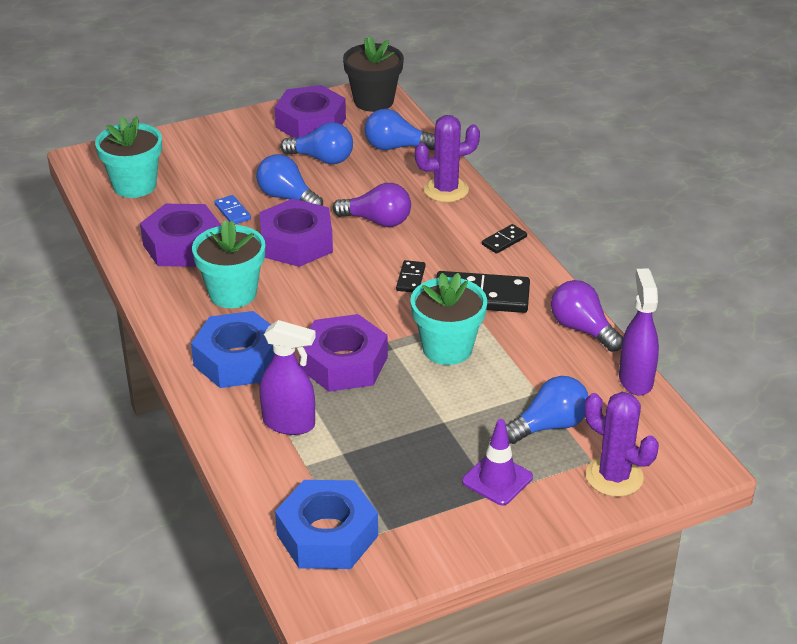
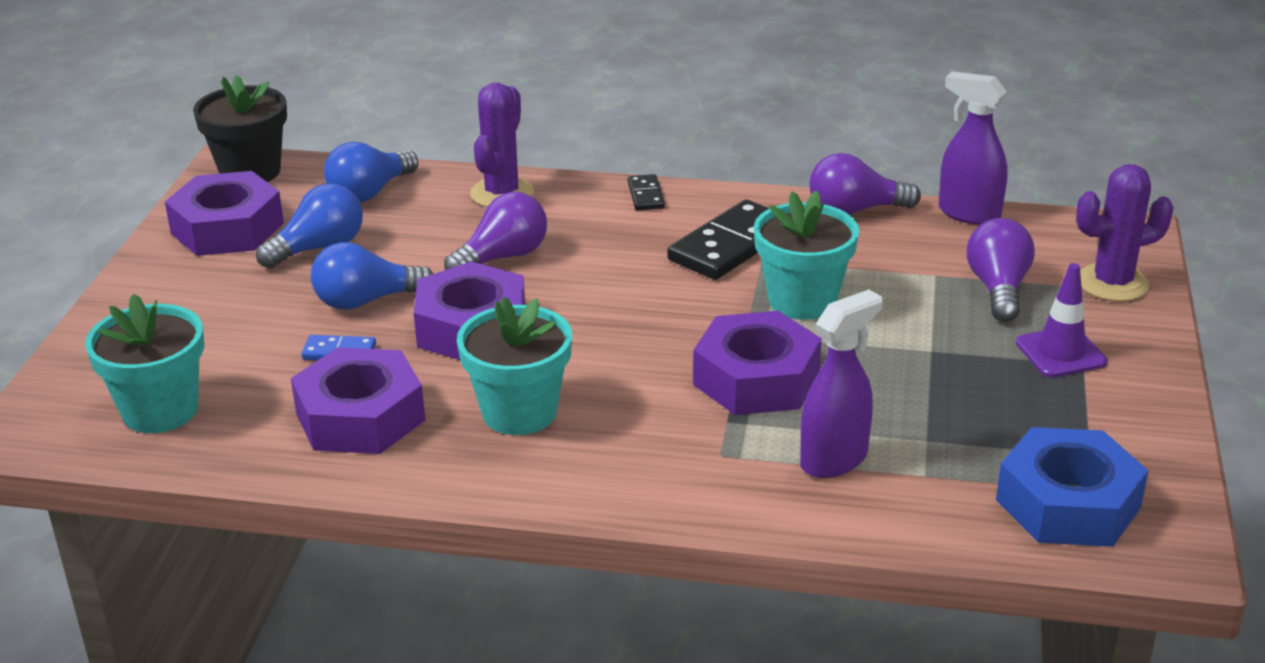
camera: 55 degrees left, 5 degrees down
blue nut [191,311,274,388] -> none
black domino [396,260,426,292] -> none
blue light bulb [506,376,588,444] -> purple light bulb [967,218,1035,322]

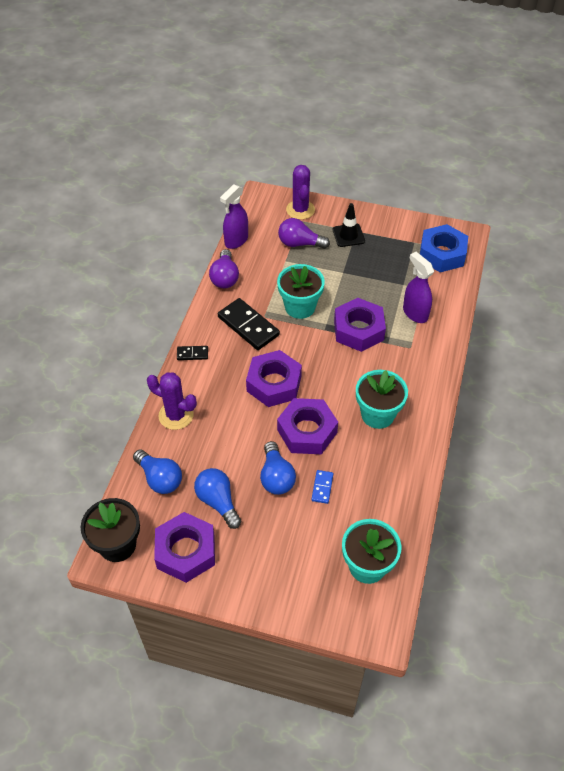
camera: 85 degrees left, 20 degrees up
purple nut [291,347,425,454] -> purple nut moved to [246,350,302,407]
purple light bulb [444,192,547,270] -> none
purple traffic cone [1016,263,1108,378] -> black traffic cone [333,203,365,247]

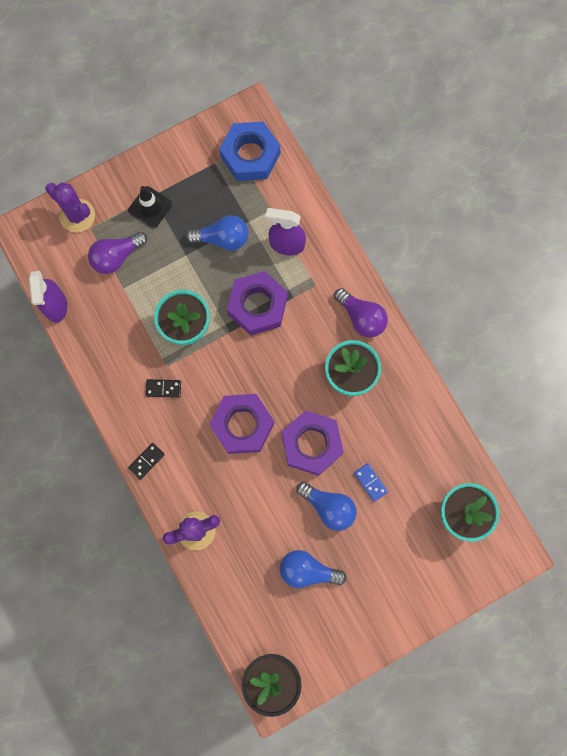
camera: 45 degrees left, 25 degrees up
blue light bulb [133,449,182,494] -> blue light bulb moved to [186,215,249,251]
purple nut [154,512,215,583] -> none
purple light bulb [209,249,239,288] -> purple light bulb moved to [334,288,388,338]
black domino [218,298,280,350] -> black domino [145,379,181,398], size x0.49

